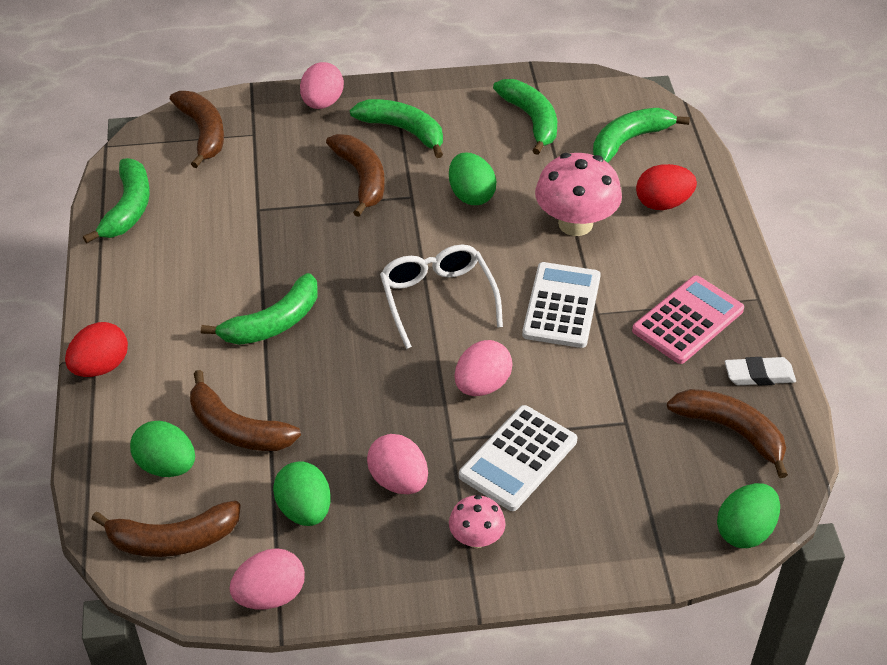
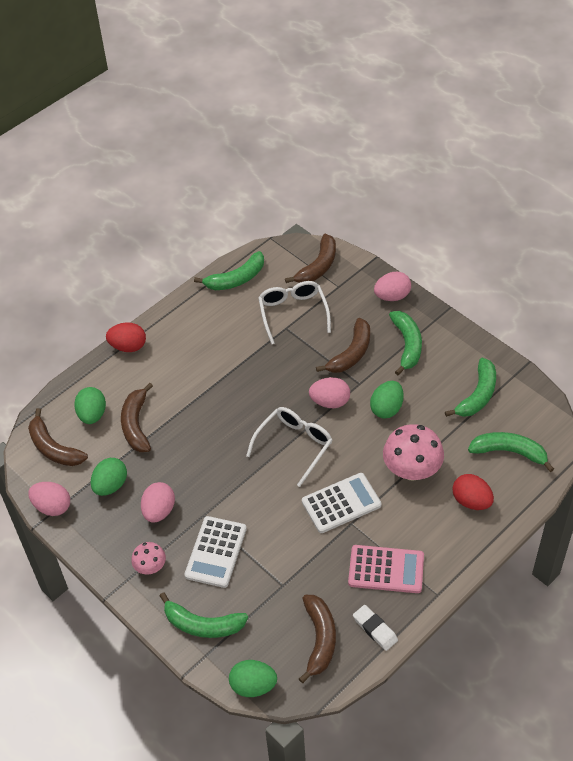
camera: 55 degrees right, 5 degrees up
green banana [201,273,318,345] -> green banana moved to [160,592,248,638]
pink egg [455,340,513,396] -> pink egg moved to [309,377,350,408]
white calculator [459,405,577,511] -> white calculator turned 75 degrees counterclockwise [184,516,247,588]
none -> white glasses [258,281,331,344]

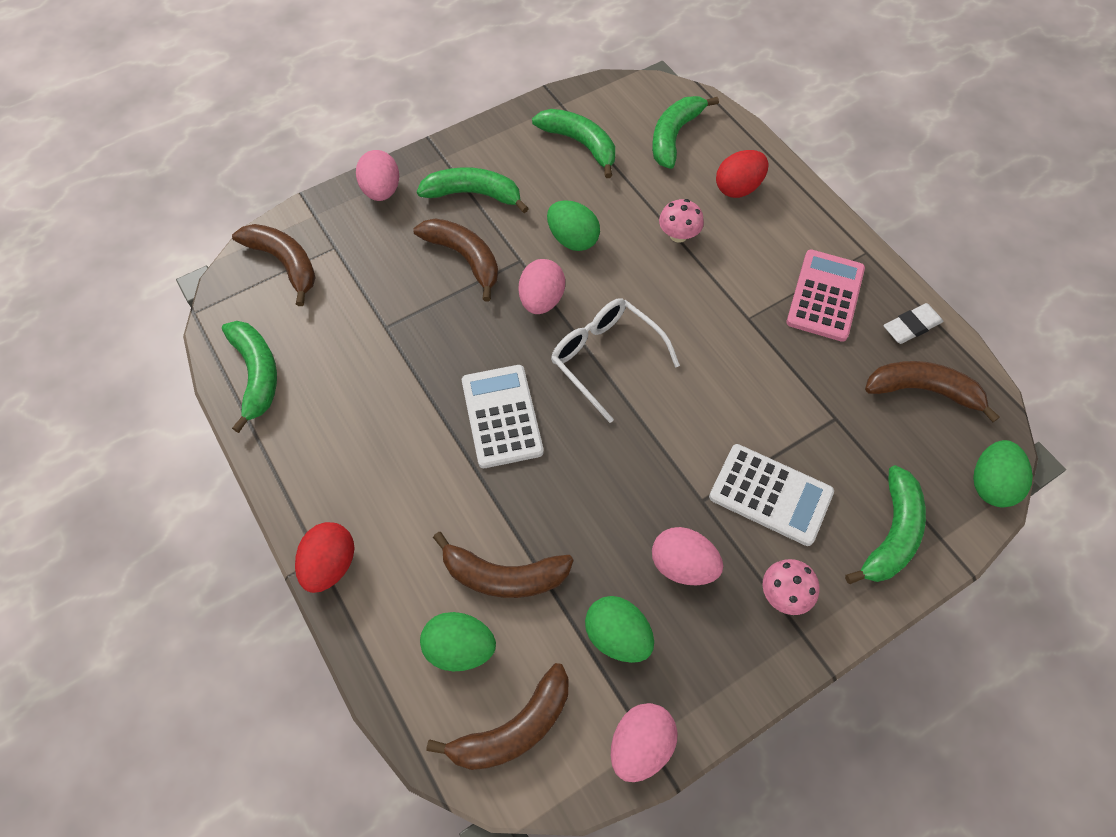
camera: 80 degrees left, 10 degrees up
white glasses [258,281,331,344] -> none
white calculator [302,473,382,533] -> white calculator moved to [462,365,544,468]
pink mushroom [383,424,444,480] -> pink mushroom [659,199,704,243], size x0.54

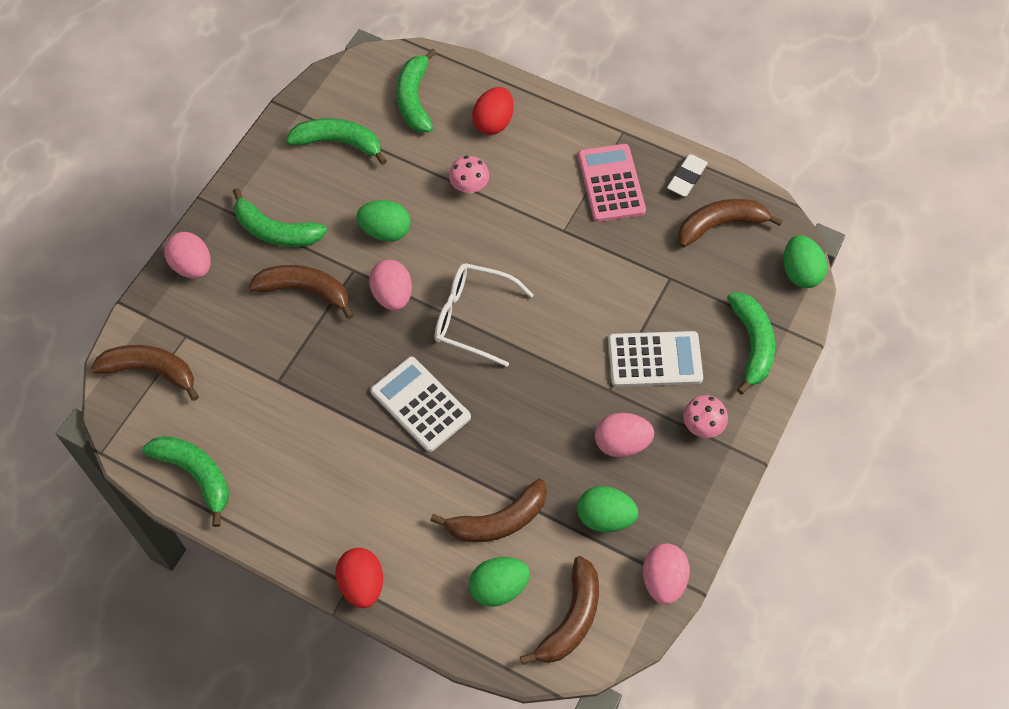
camera: 30 degrees left, 0 degrees up
green banana [417,167,529,213] -> green banana turned 135 degrees counterclockwise [233,188,327,247]

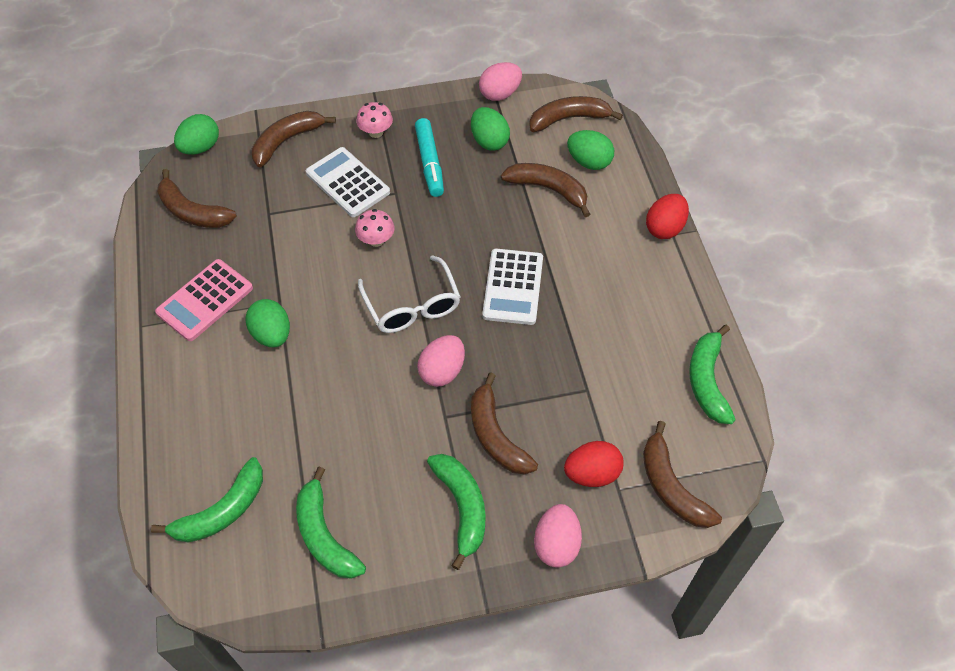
camera: 130 degrees left, 5 degrees down
green egg [356,200,411,241] -> green egg moved to [245,299,290,347]
pink mushroom [449,156,489,194] -> pink mushroom moved to [355,209,394,247]
red egg [472,87,514,135] -> red egg moved to [564,441,624,487]
pink egg [595,413,654,457] -> turquoise marker [415,118,444,197]
white eraser [667,154,708,196] -> none
green banana [727,293,775,395] -> brown banana [252,111,336,167]

